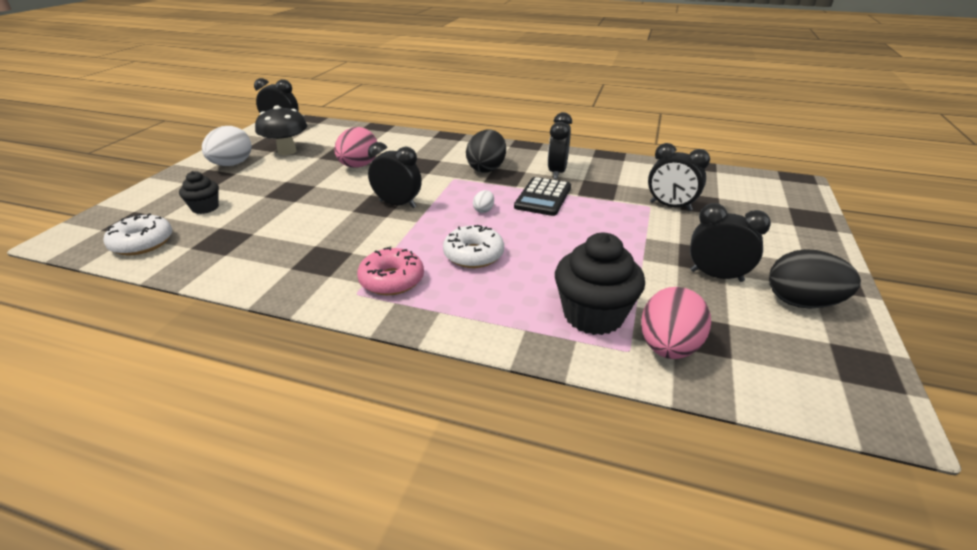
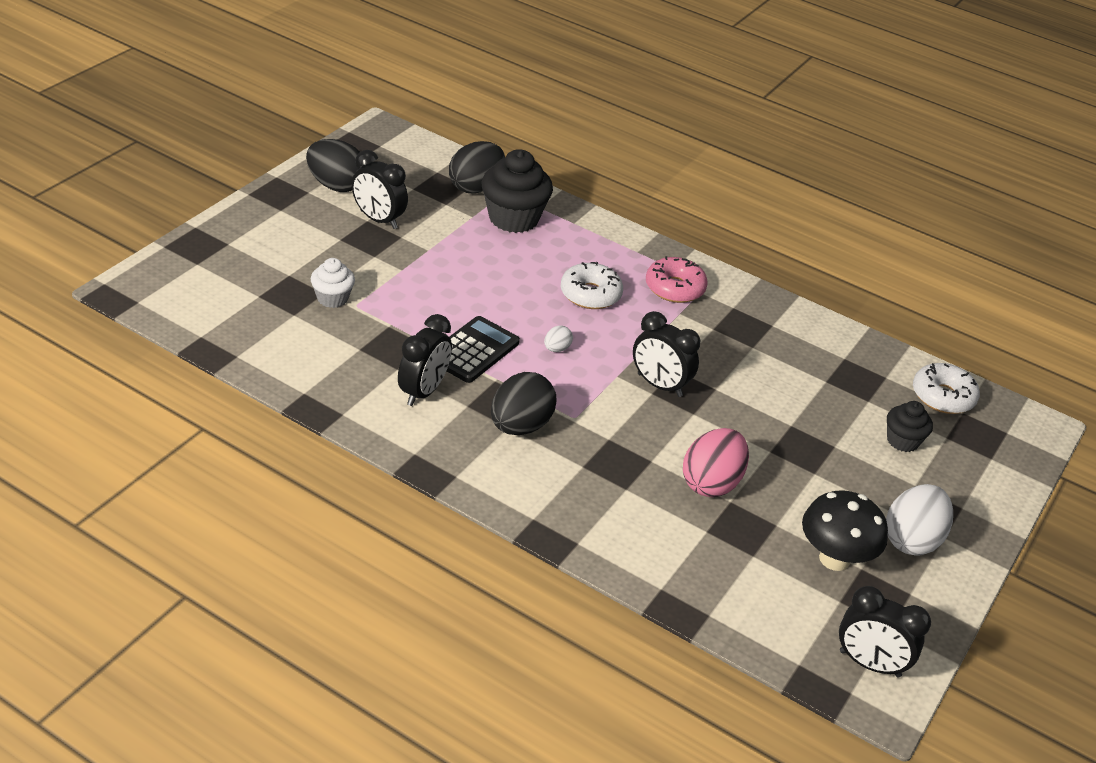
camera: 170 degrees left, 5 degrees up
pink egg [641,287,711,359] -> black egg [449,141,505,193]
black clock [648,143,710,211] -> white cupcake [311,258,355,308]

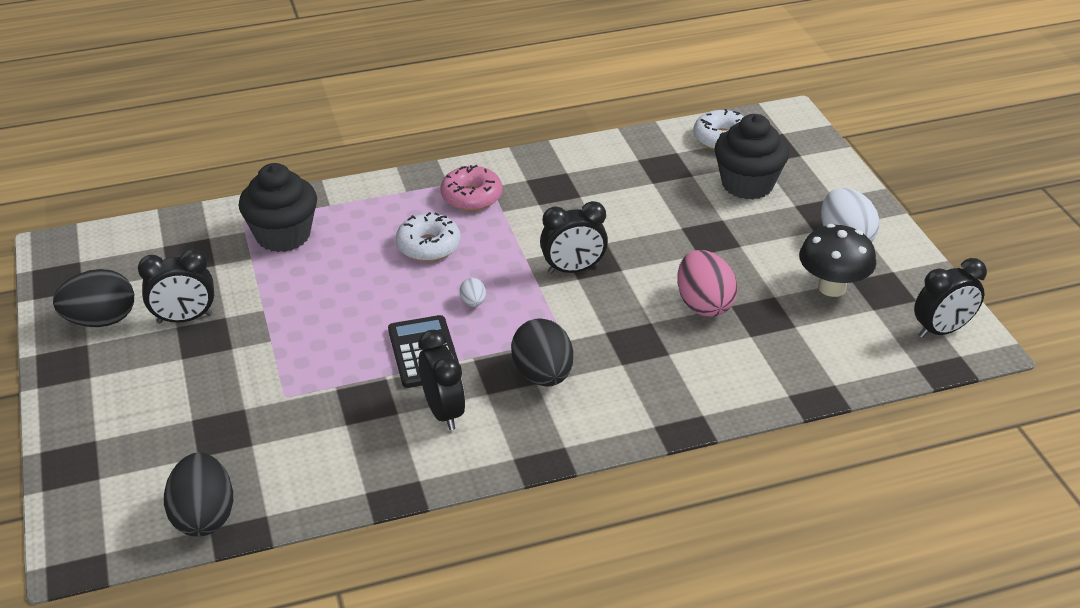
camera: 45 degrees left, 0 degrees up
white cupcake [311,258,355,308] -> none
black egg [449,141,505,193] -> black egg moved to [164,453,233,537]
black cupcake [887,401,933,452] -> black cupcake [714,114,789,200], size x1.78

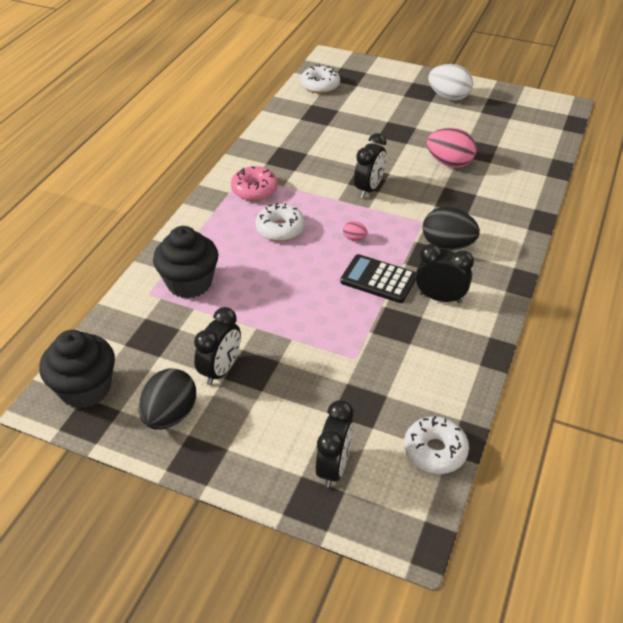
camera: 50 degrees left, 5 degrees up
black egg [164,453,233,537] -> white donut [404,416,469,474]
white egg [460,278,486,307] -> pink egg [343,221,368,241]
black cupcake [714,114,789,200] -> black cupcake moved to [39,330,115,408]
black mushroom [799,224,876,297] -> none
black clock [914,258,987,338] -> black clock moved to [316,400,354,488]

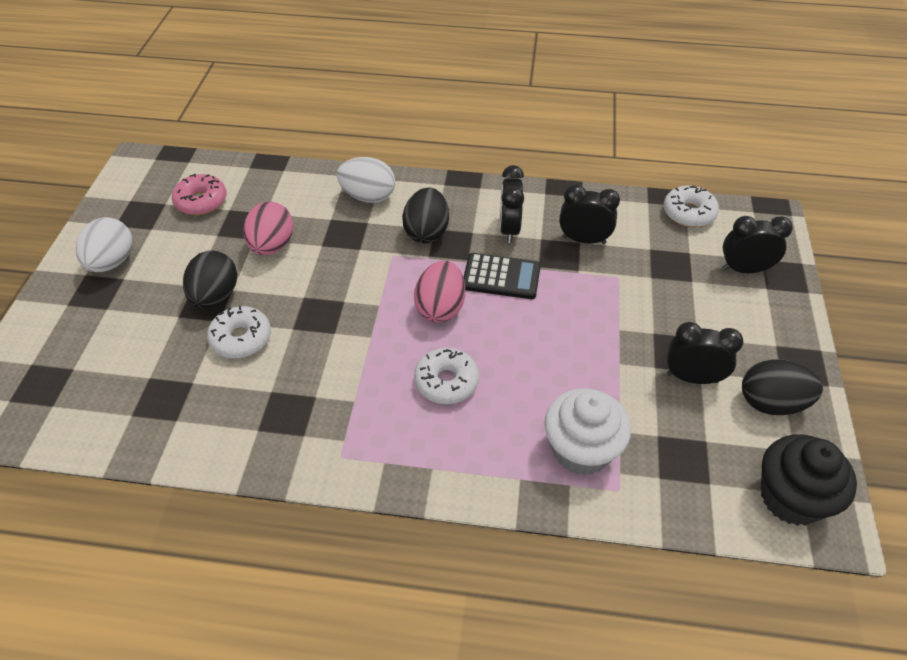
camera: 105 degrees left, 5 degrees up
black cupcake [153,226,218,298] -> white cupcake [544,388,631,475]
pink donut [231,166,278,201] -> pink donut moved to [172,174,226,215]
white donut [300,65,340,94] -> white donut moved to [207,306,271,359]
black calculator [340,254,416,303] -> black calculator turned 90 degrees counterclockwise [463,253,541,299]
pink egg [343,221,368,241] -> pink egg [414,261,465,323], size x2.17
black clock [354,133,386,198] -> black clock moved to [559,184,620,244]
none -> black egg [183,250,237,308]
none -> white egg [337,157,395,203]

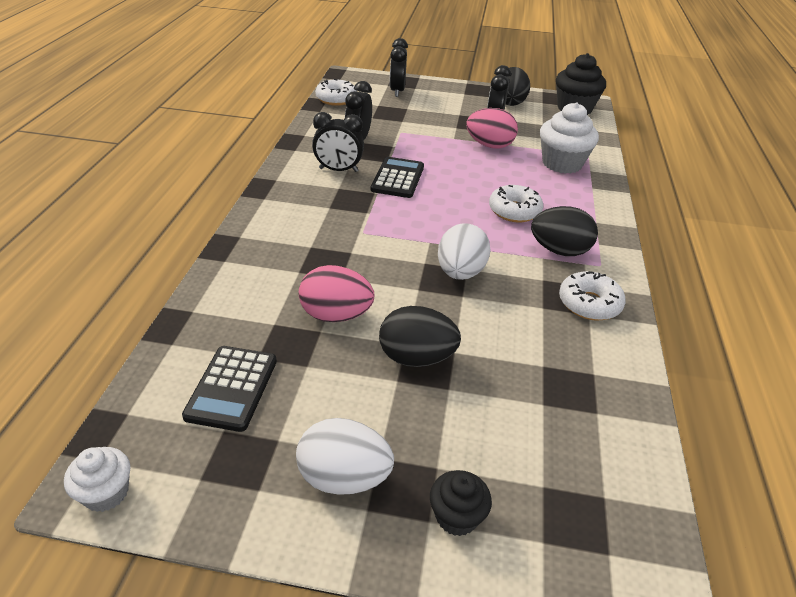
camera: 90 degrees left, 10 degrees down
pink donut [172,174,226,215] -> black calculator [182,346,277,432]
white donut [207,306,271,359] -> white donut moved to [559,271,626,321]
white egg [337,157,395,203] -> white egg moved to [438,223,491,280]
black egg [402,188,449,243] -> black egg moved to [531,206,598,256]
pink egg [414,261,465,323] -> pink egg moved to [466,108,518,148]
none -> white cupcake [64,447,130,512]
none -> black cupcake [430,470,492,536]

